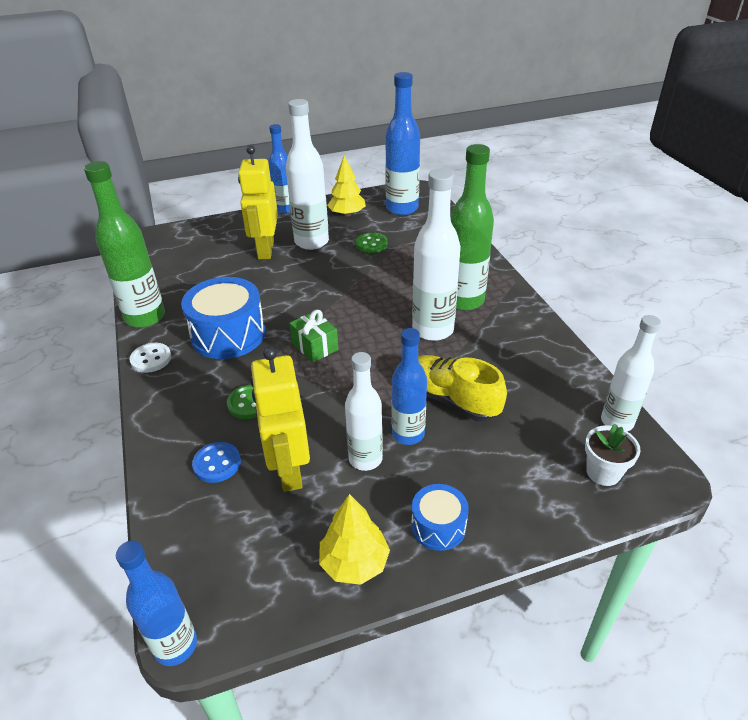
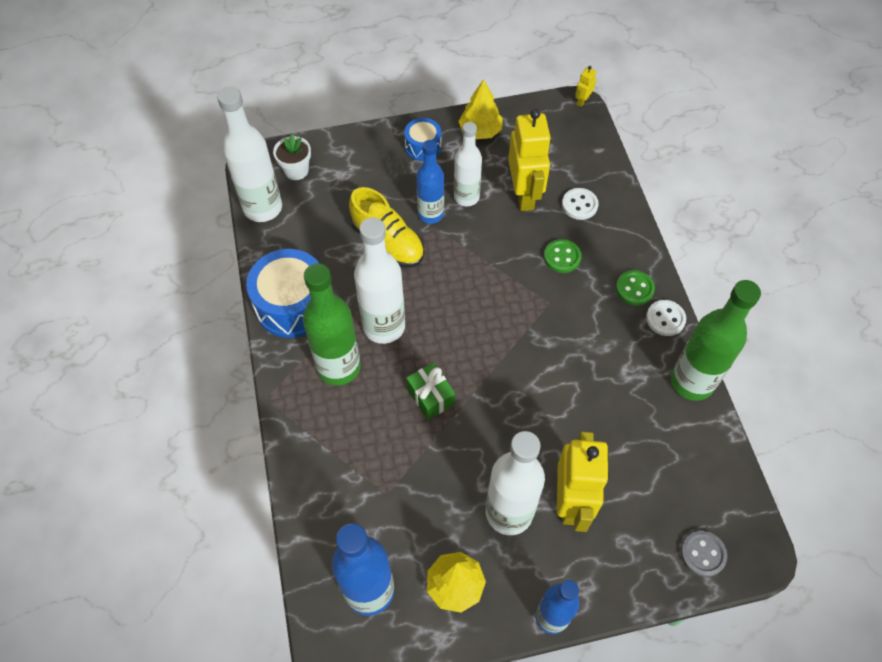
camera: 175 degrees left, 20 degrees up
blue bottle [116,541,197,666] -> yellow robot [575,66,596,107]
blue drum [181,277,265,359] -> blue drum moved to [246,249,319,338]
blue button [192,442,241,483] -> white button [562,188,599,220]
green gift [289,310,338,362] -> green gift moved to [406,362,455,420]
green button [356,232,387,253] -> green button moved to [616,270,655,305]
white bottle [601,315,661,431] -> white bottle [217,87,282,222], size x1.52
none -> grey button [681,531,727,577]

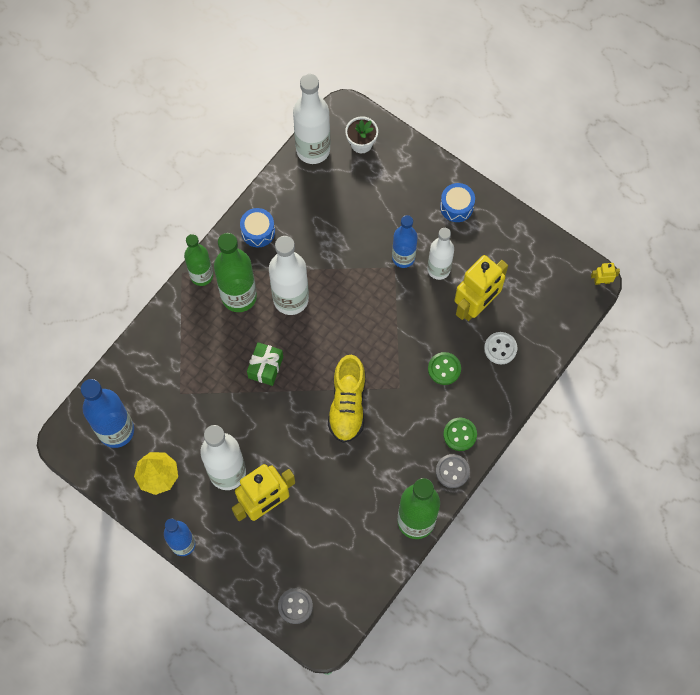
camera: 50 degrees right, 10 degrees up
blue drum [246,249,319,338] -> blue drum [240,208,275,247], size x0.54
yellow shoe [349,187,424,267] -> yellow shoe moved to [328,355,365,443]
yellow tree [458,79,503,139] -> none
white button [646,300,686,336] -> grey button [436,454,470,488]
none -> green bottle [184,234,213,286]

